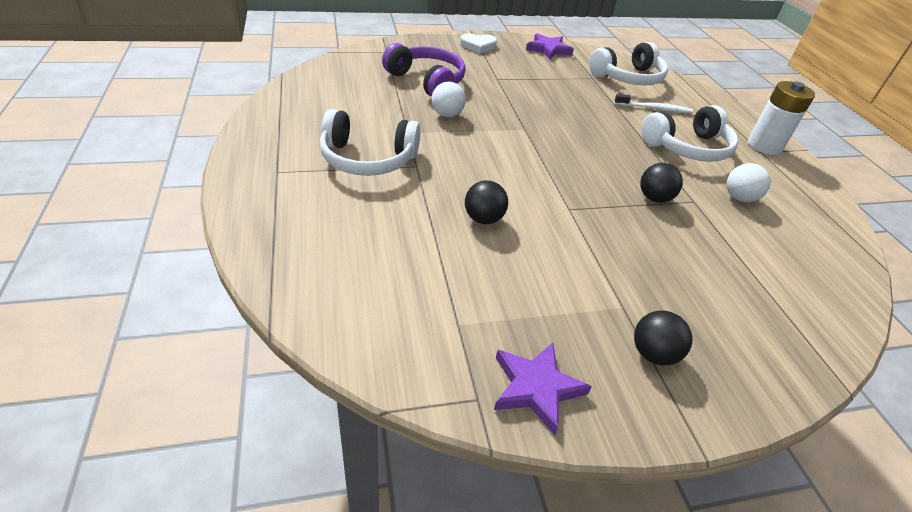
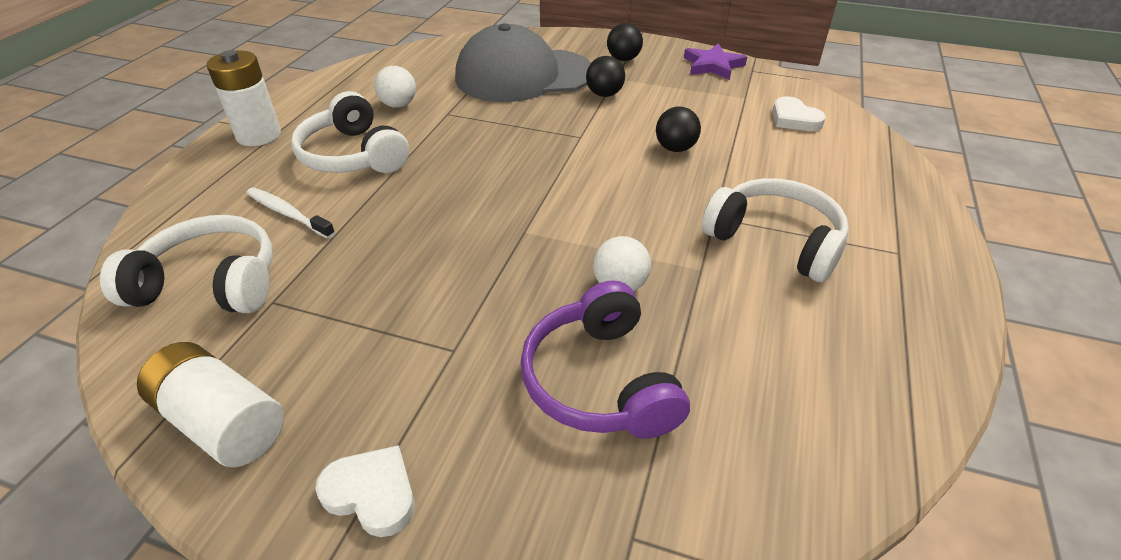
camera: 145 degrees left, 0 degrees up
purple star [526,33,574,60] -> white battery [137,342,284,467]
black ball [640,163,683,203] -> black ball moved to [586,56,625,97]
white headphones [641,105,738,162] -> white headphones turned 135 degrees counterclockwise [291,91,409,173]
none -> grey cap [455,23,591,102]
none -> white heart [772,96,826,131]

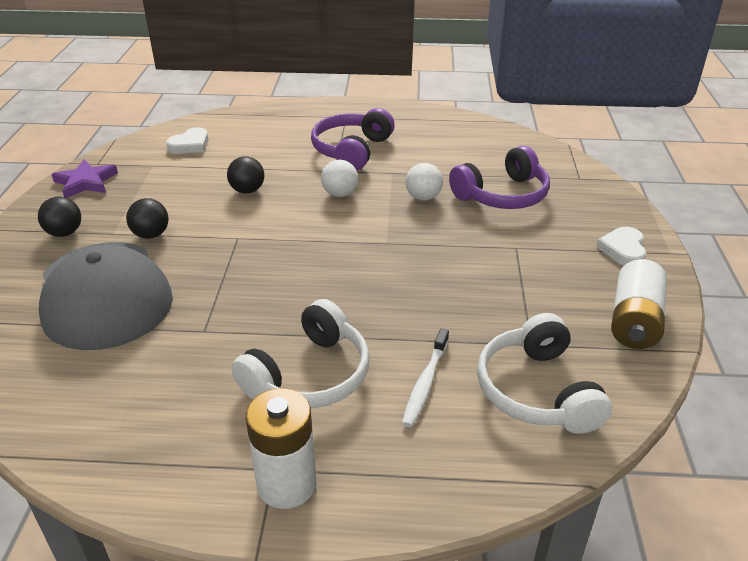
camera: 105 degrees left, 5 degrees down
white ball [374,66,416,108] -> white ball moved to [321,160,358,197]
white headphones [702,178,849,282] -> purple headphones [311,108,395,171]

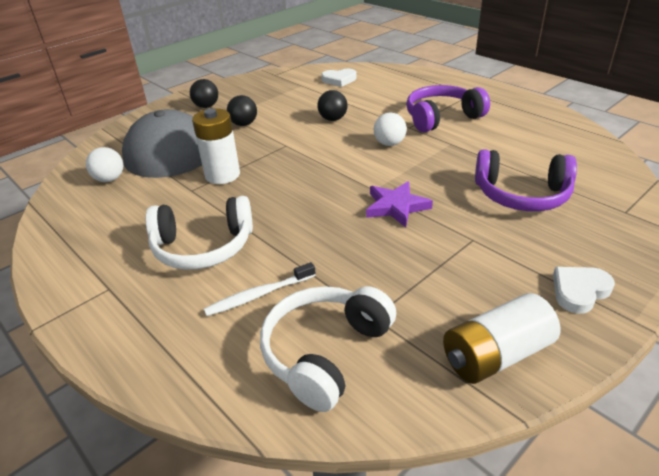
camera: 45 degrees right, 0 degrees up
purple star [52,159,118,198] -> purple star moved to [366,181,433,227]
white battery [245,388,316,509] -> white battery moved to [192,108,240,184]
white ball [406,163,443,201] -> white ball moved to [86,147,123,182]

